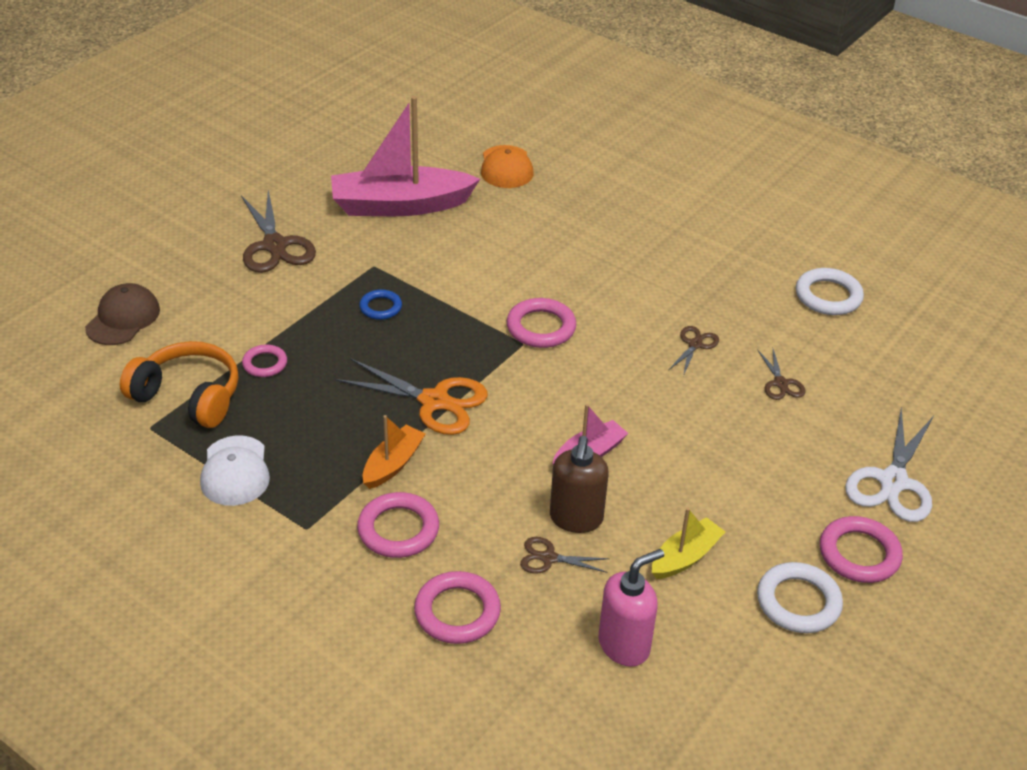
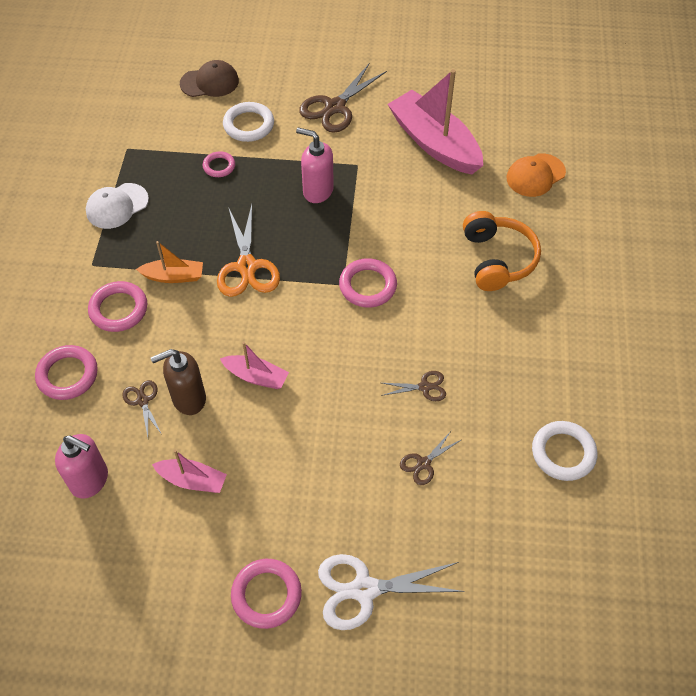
camera: 60 degrees right, 15 degrees up
orange headphones [120,341,239,428] -> orange headphones moved to [463,211,541,291]
blue ring [359,289,402,320] -> pink soap dispenser [296,128,334,203]
yellow boat [652,508,725,579] -> pink boat [152,449,227,493]
white ring [757,562,843,633] -> white ring moved to [223,102,274,142]

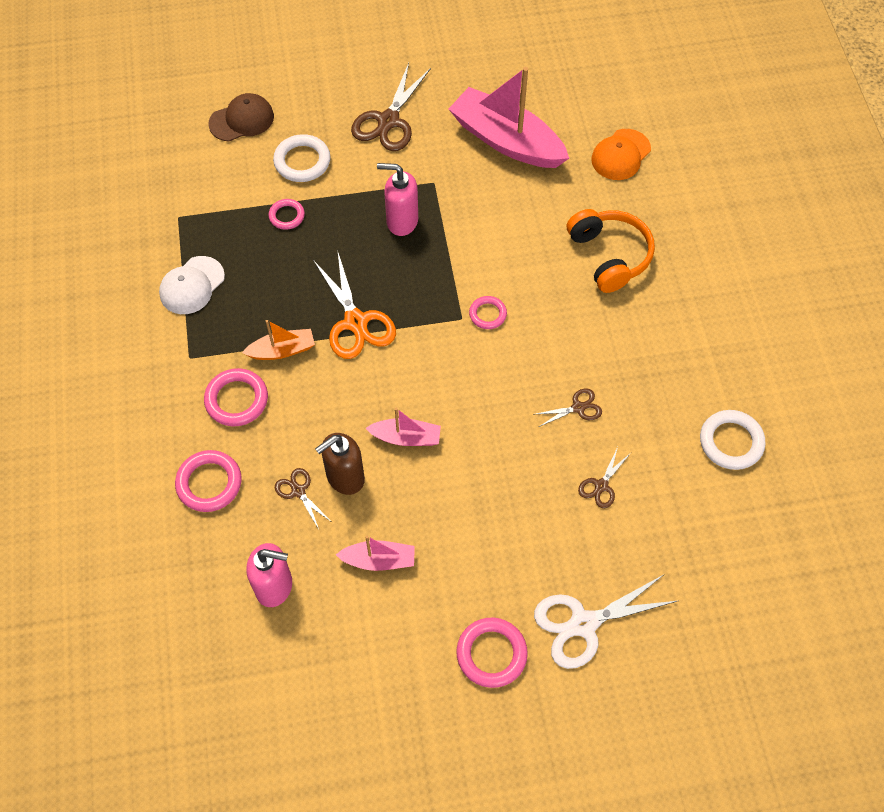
camera: 15 degrees left, 5 degrees up
pink ring [339,258,397,308] -> pink ring [469,296,507,329], size x0.62

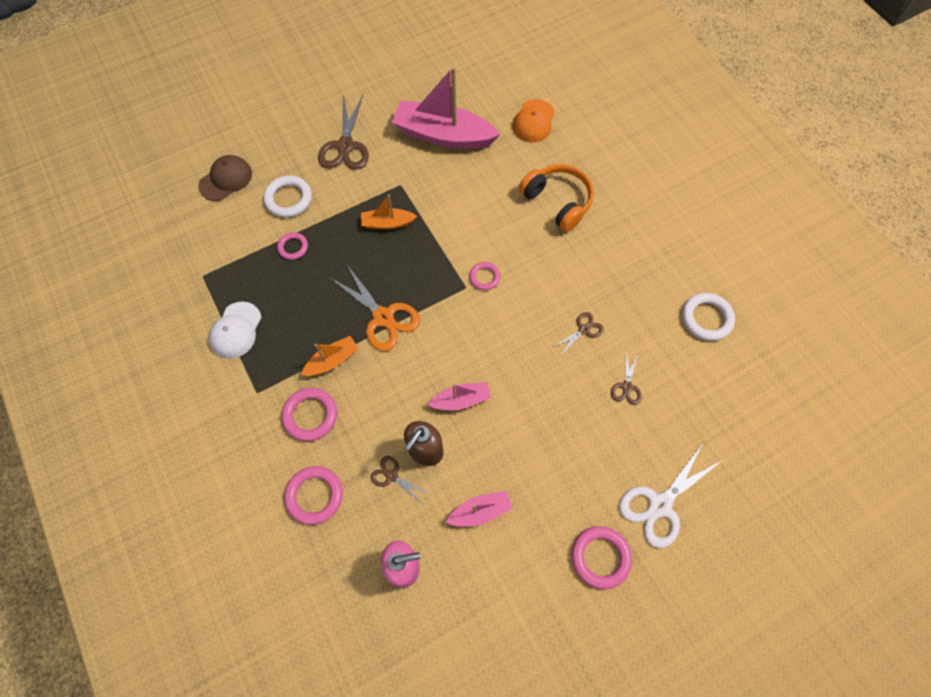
camera: 20 degrees left, 5 degrees up
pink soap dispenser [377,163,418,236] -> orange boat [361,194,417,229]

